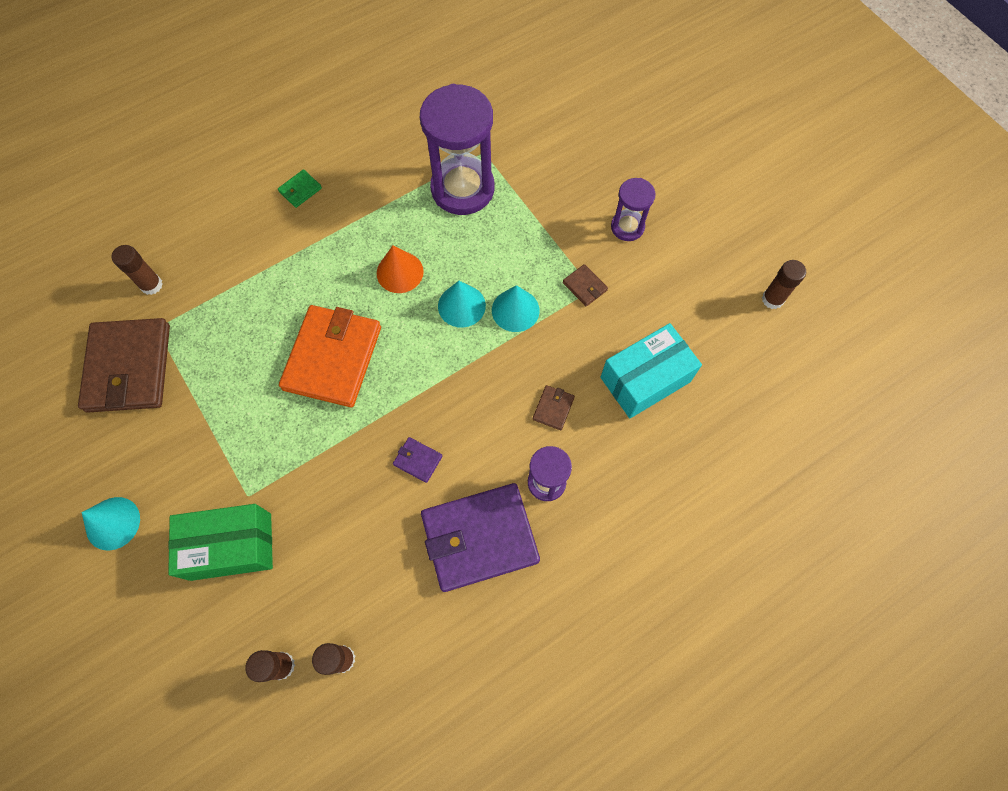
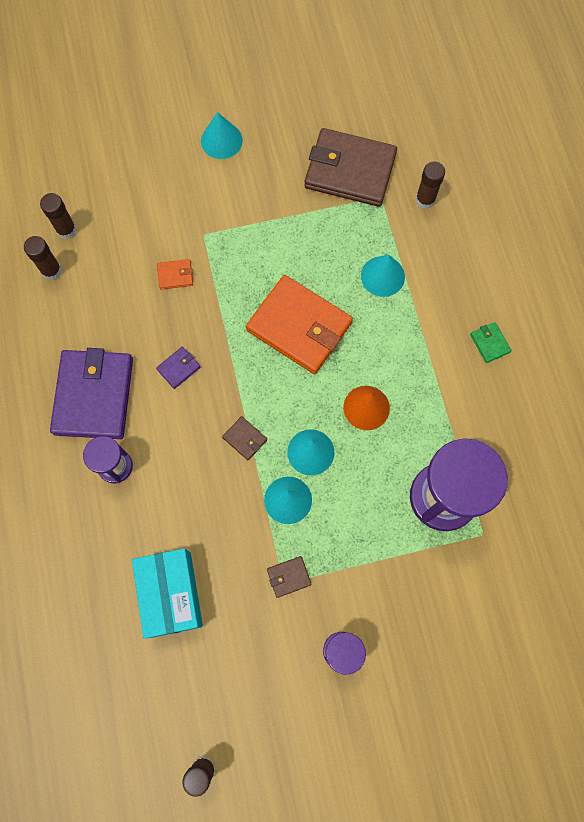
camera: 110 degrees right, 5 degrees up
green box [168,504,273,581] -> none
brown wallet [533,385,575,430] -> brown wallet moved to [222,416,267,460]
none -> orange wallet [157,259,193,290]
none -> turquoise cone [361,255,405,297]

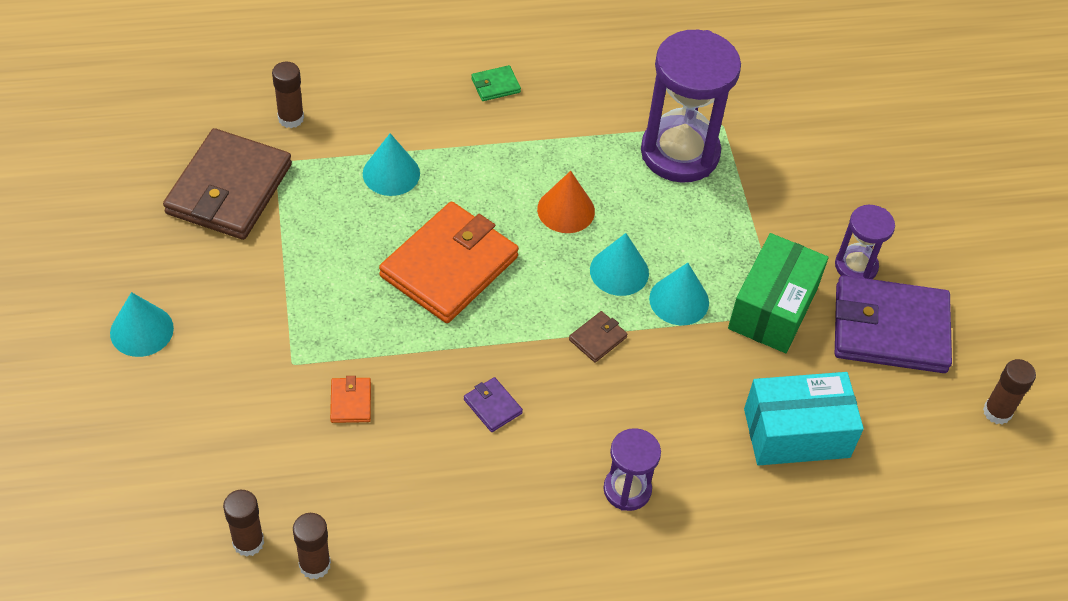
camera: 90 degrees left, 20 degrees down
purple wallet [50,348,133,439] -> purple wallet moved to [835,275,952,373]
brown wallet [267,556,312,598] -> green box [728,233,829,353]

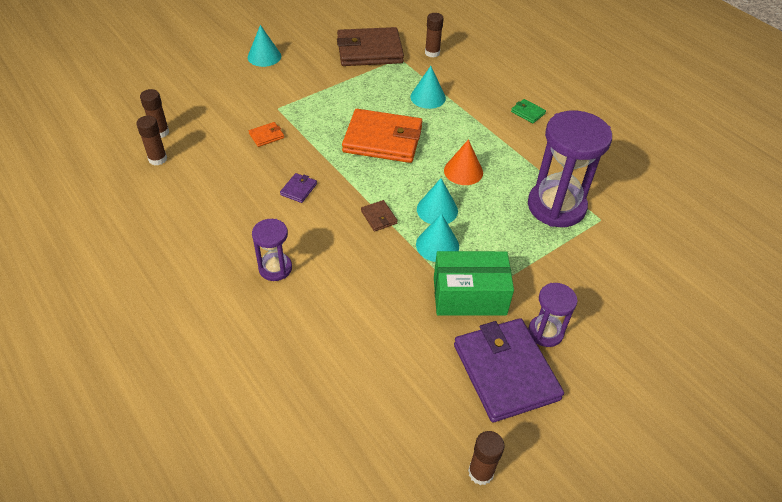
camera: 65 degrees right, 5 degrees down
brown wallet [569,311,628,363] -> brown wallet turned 45 degrees clockwise [361,200,398,232]
turquoise box [744,372,864,466] -> none

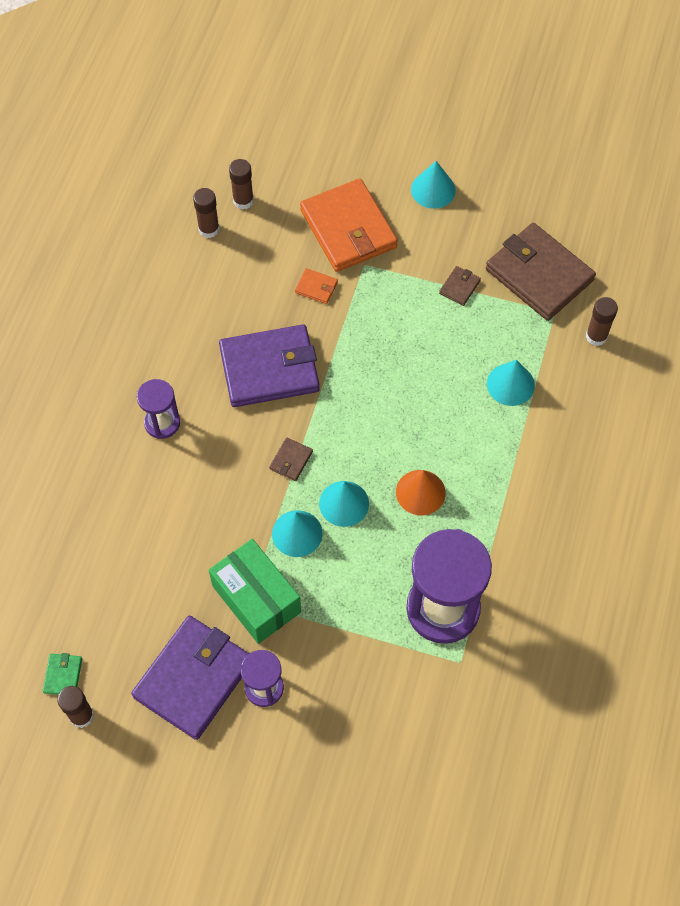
camera: 55 degrees right, 15 degrees up
purple wallet [280,173,317,203] -> purple wallet [219,324,320,407], size x2.46
orange wallet [342,109,422,163] -> orange wallet moved to [300,178,398,272]
green wallet [511,99,546,123] -> green wallet moved to [43,653,82,695]
none -> brown wallet [439,266,481,306]

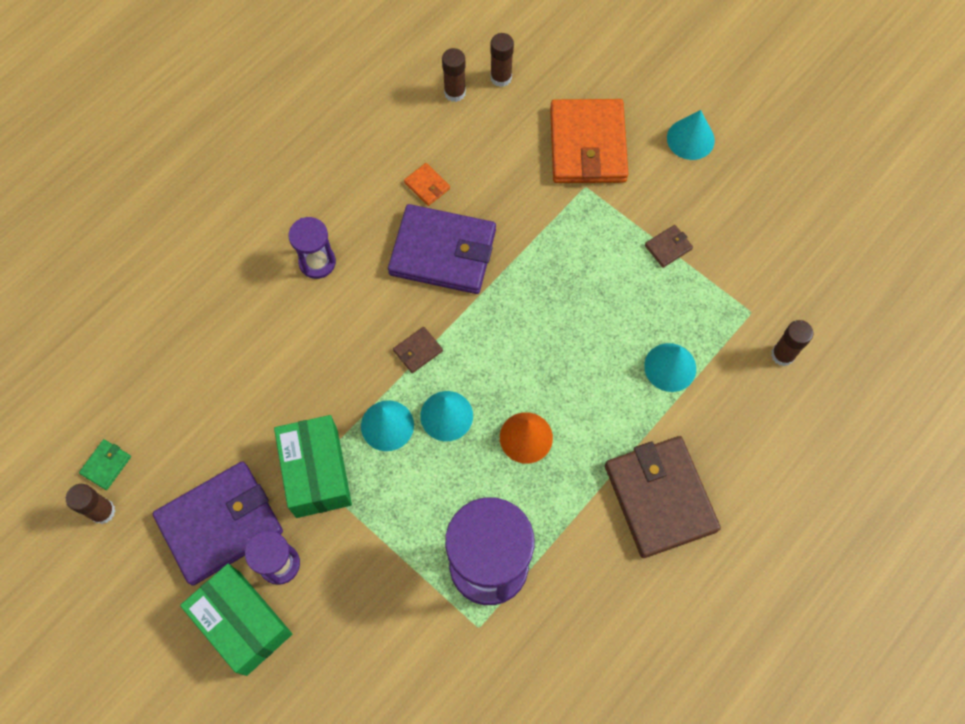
camera: 25 degrees right, 5 degrees up
orange wallet [295,268,338,304] -> orange wallet moved to [404,163,450,206]
brown wallet [486,223,596,321] -> brown wallet moved to [605,436,721,558]
none -> green box [180,564,292,676]

